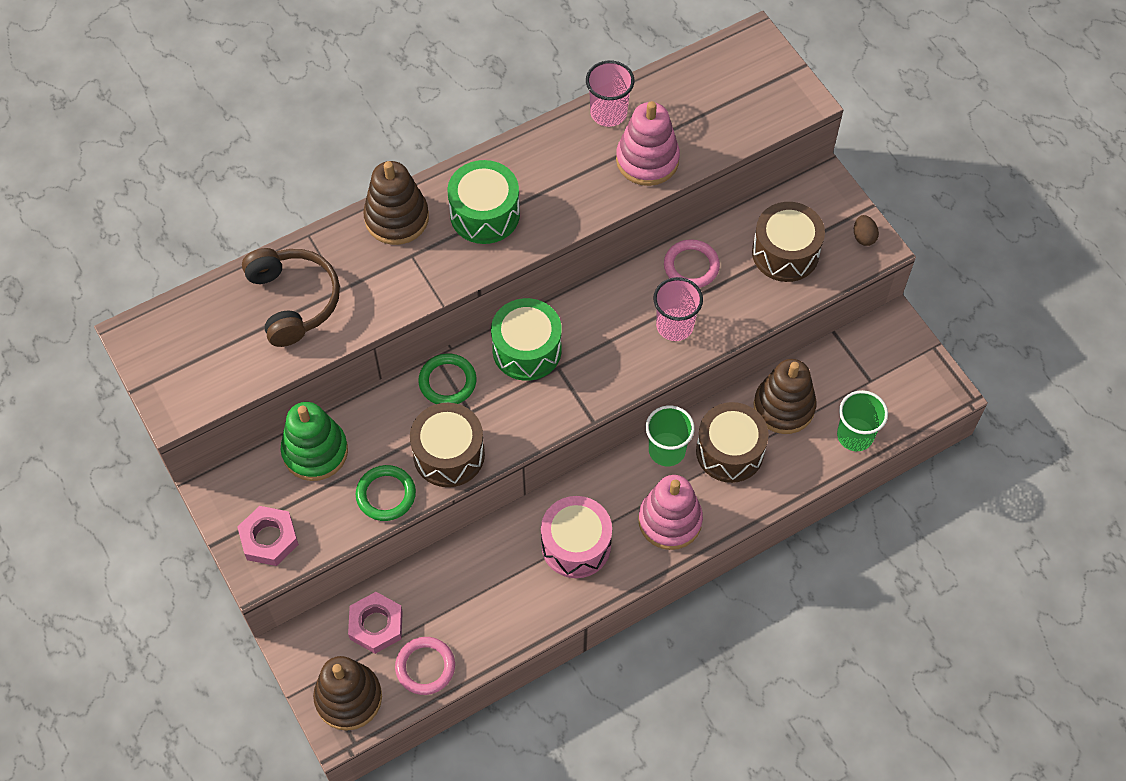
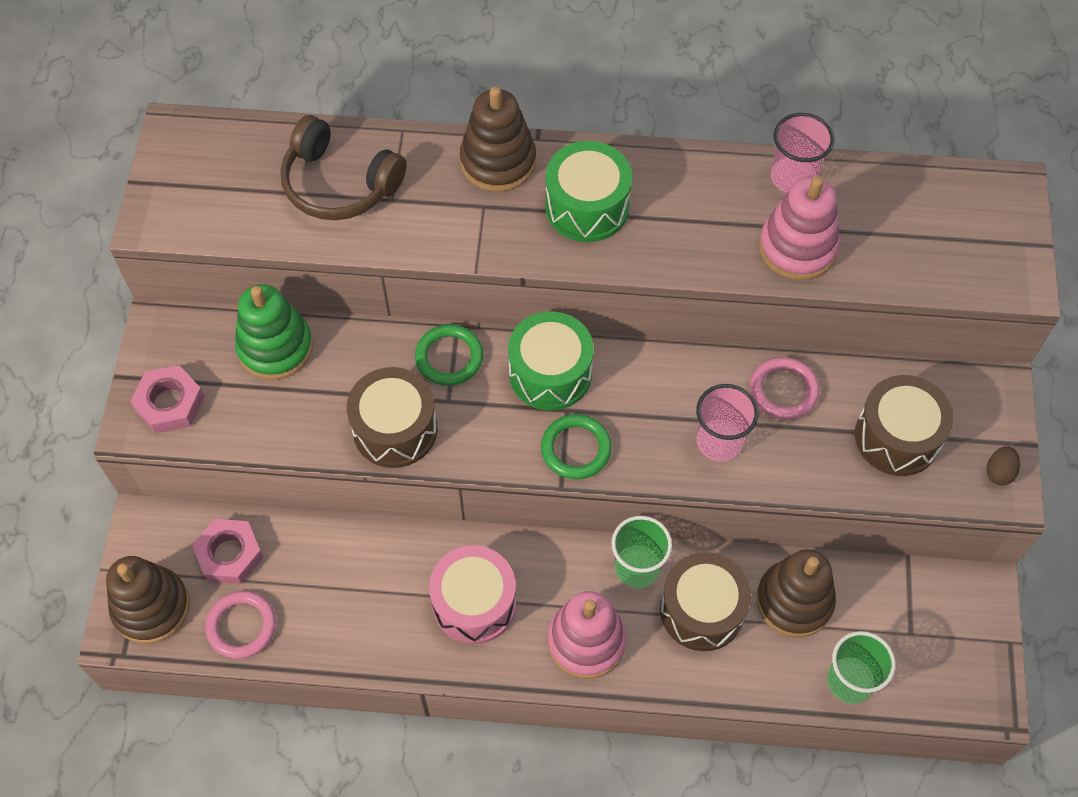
camera: 35 degrees right, 0 degrees up
brown headphones [242,248,340,347] -> brown headphones turned 105 degrees clockwise [281,115,407,220]
green ring [356,465,416,521] -> green ring moved to [541,414,612,479]

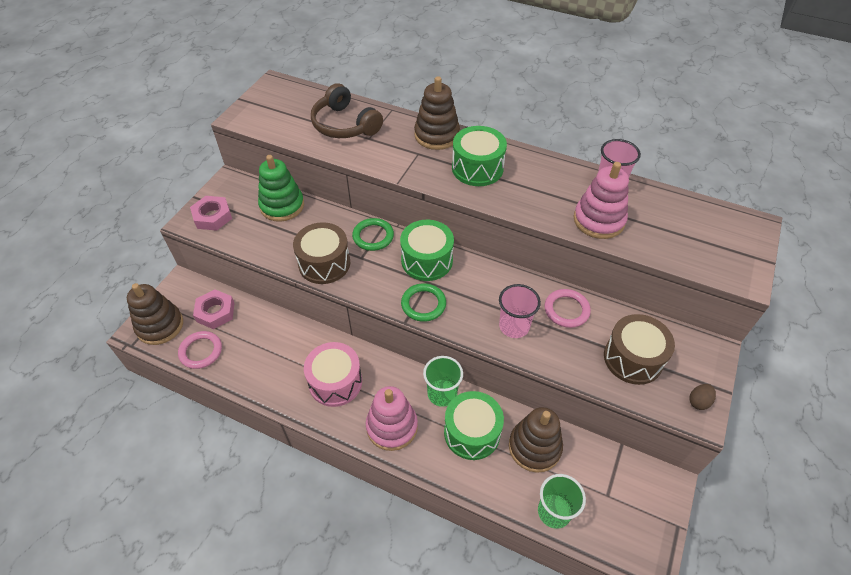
camera: 20 degrees right, 10 degrees down
brown drum [660,552,751,651] -> green drum [444,391,504,460]

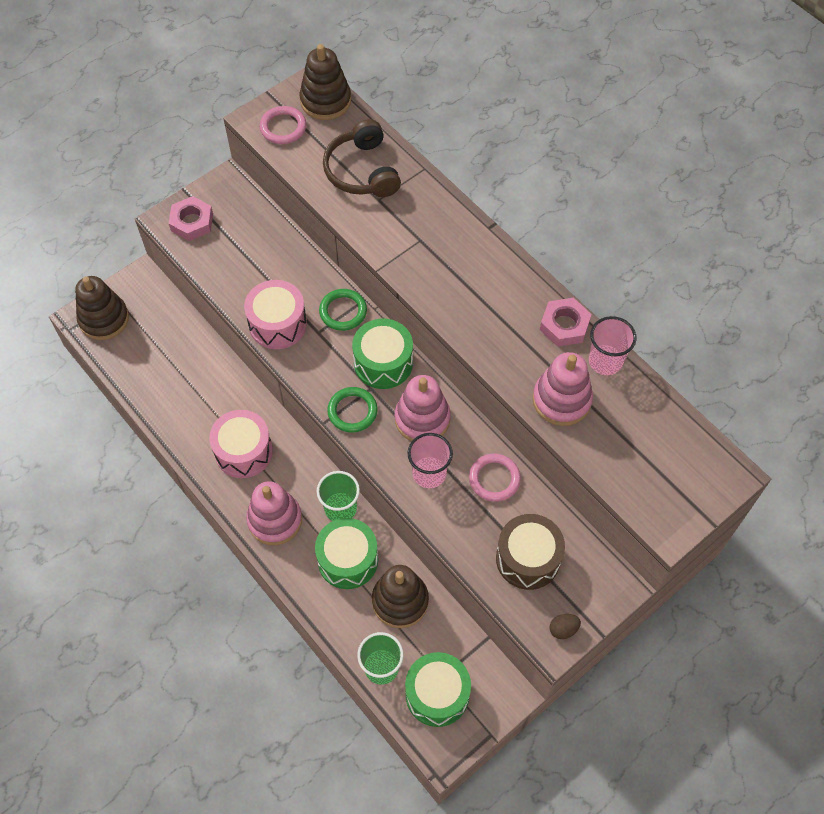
camera: 25 degrees right, 10 degrees up
pink ring [178,331,222,369] -> pink ring moved to [260,106,306,144]
pink nut [193,290,234,329] -> pink nut moved to [540,298,592,347]
green stacking toy [258,155,304,222] -> none
brown drum [293,222,350,284] -> pink drum [244,280,307,349]
brown stacking toy [414,76,460,150] -> brown stacking toy moved to [299,44,351,120]
green drum [452,126,507,186] -> green drum moved to [405,652,471,727]
none -> pink stacking toy [395,375,451,441]

